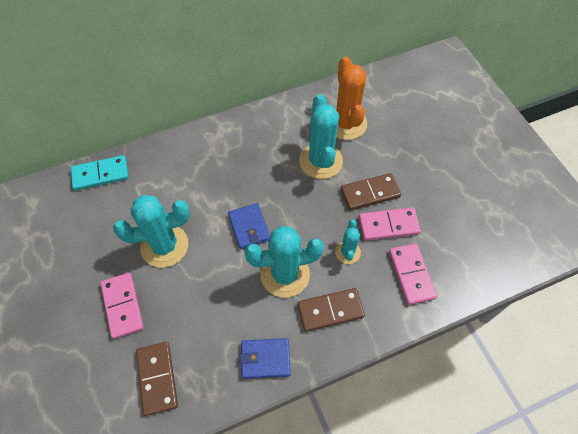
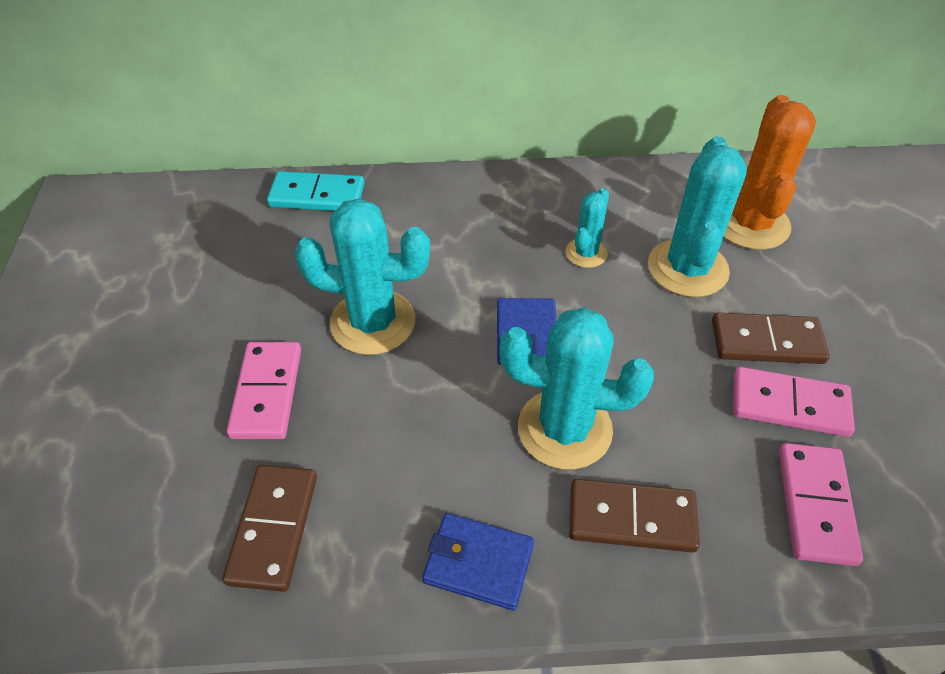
camera: 20 degrees right, 10 degrees down
turquoise cactus [335,220,361,264] -> turquoise cactus moved to [566,188,609,268]

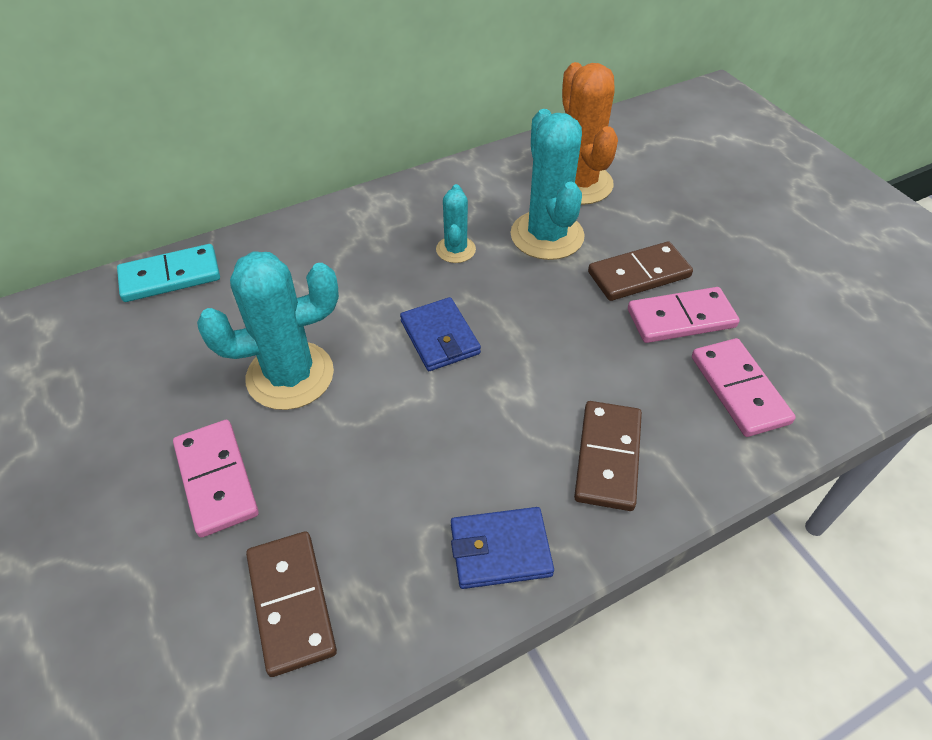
camera: 25 degrees left, 0 degrees up
turquoise cactus [500,307,654,470] -> none
brown domino [569,479,700,553] -> brown domino turned 60 degrees counterclockwise [574,401,642,511]

